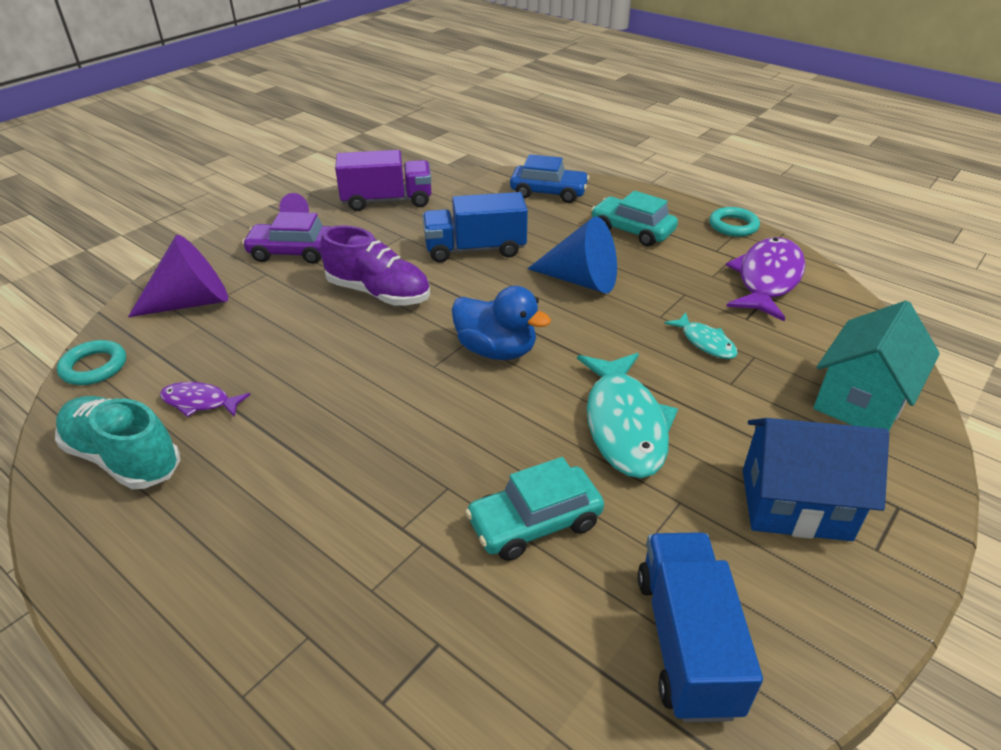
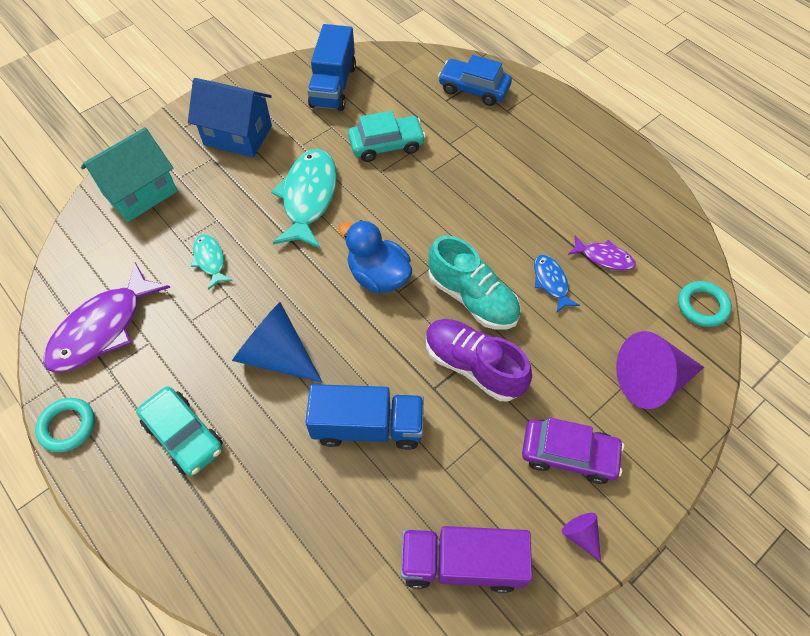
camera: 170 degrees left, 20 degrees up
turquoise shoe [55,396,180,489] -> turquoise shoe moved to [428,236,520,330]
blue car [510,154,589,203] -> blue car moved to [438,55,512,106]
none -> blue fish [534,255,580,313]

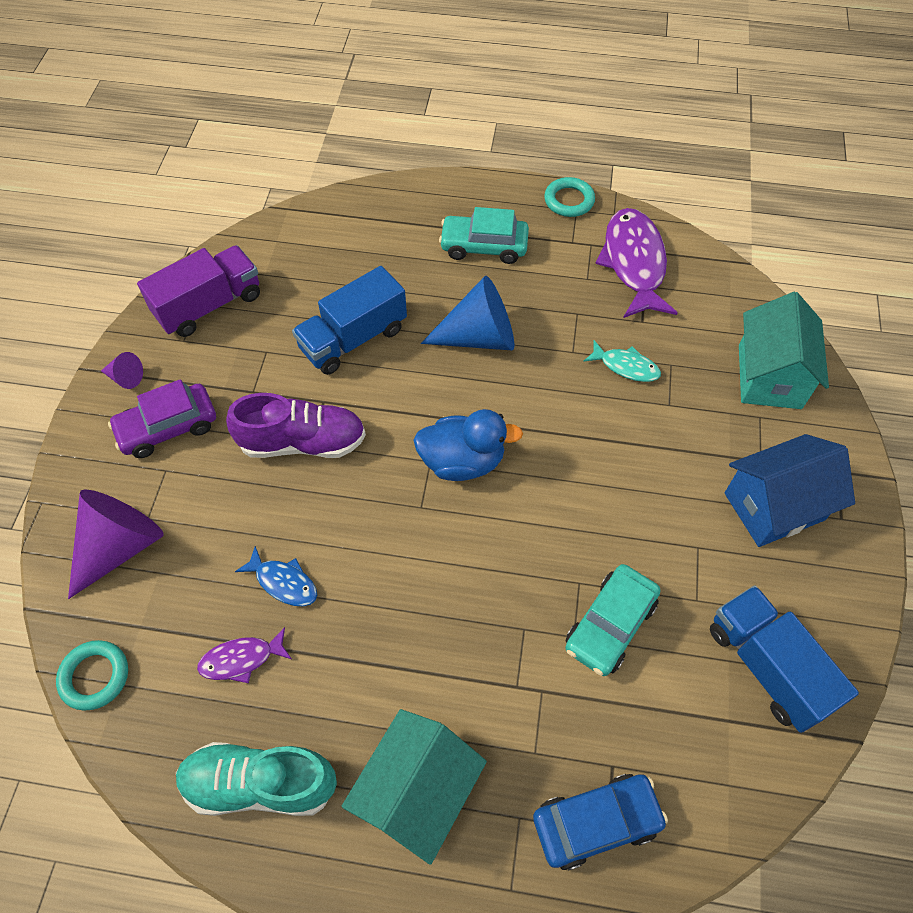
camera: 140 degrees right, 0 degrees up
turquoise fish [271,149,337,248] -> none
turquoise shoe [428,236,520,330] -> turquoise shoe moved to [176,742,337,816]
none -> turquoise house [342,709,487,865]

